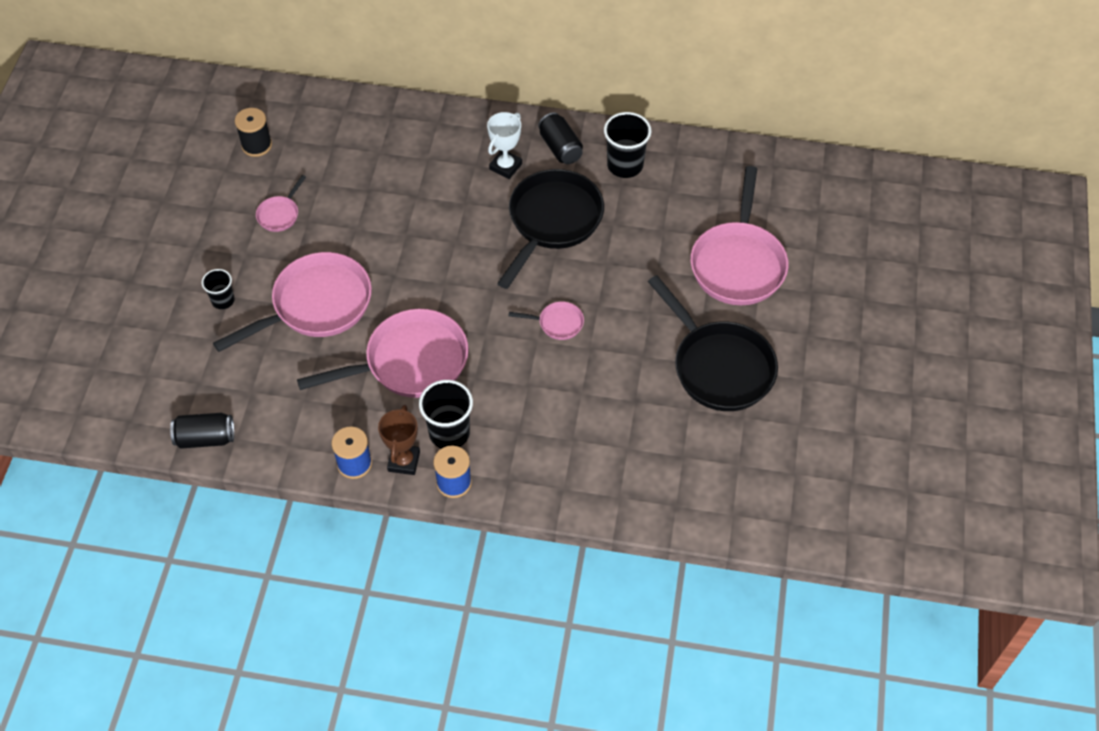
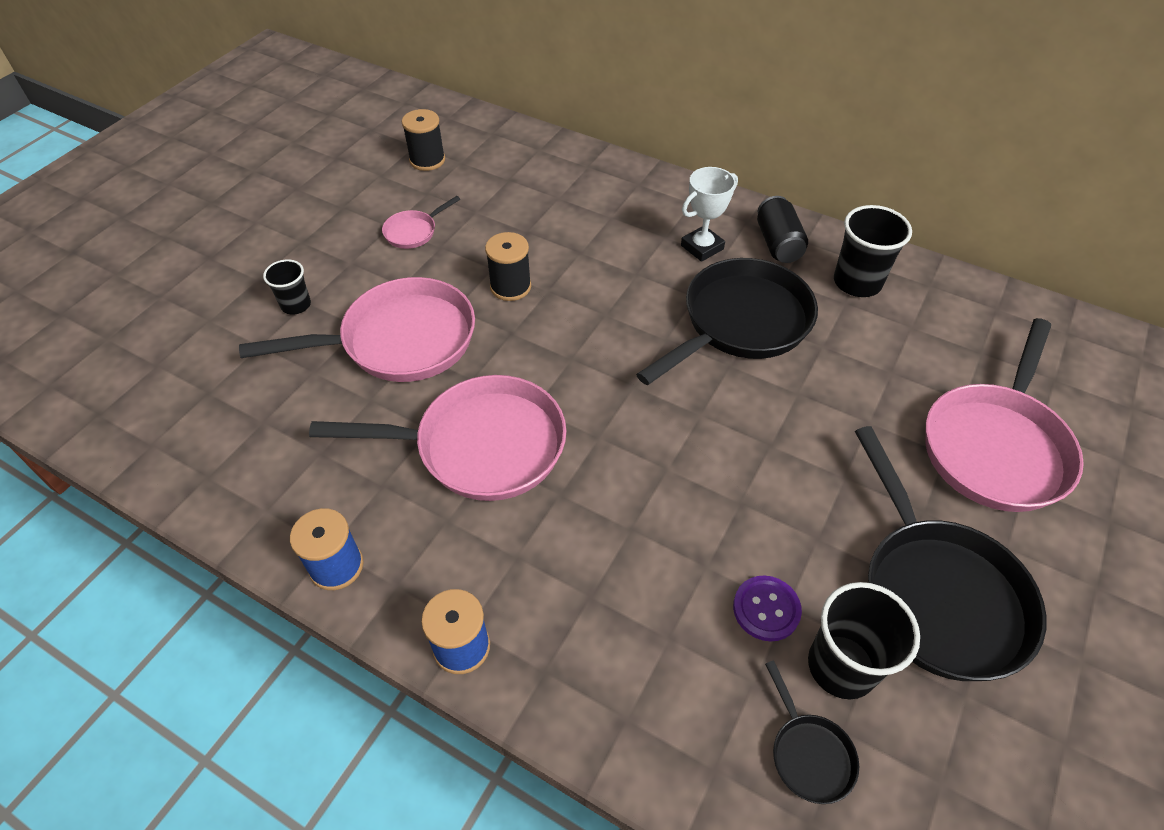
camera: 20 degrees right, 5 degrees down
black can [170,413,234,449] -> none
brown trophy [378,405,420,475] -> none
black cup [419,380,473,449] -> black cup moved to [808,582,920,699]
pink pan [509,301,584,340] -> none
none -> black spool [485,232,531,301]
none -> purple button [733,576,802,642]
none -> black pan [765,660,859,804]

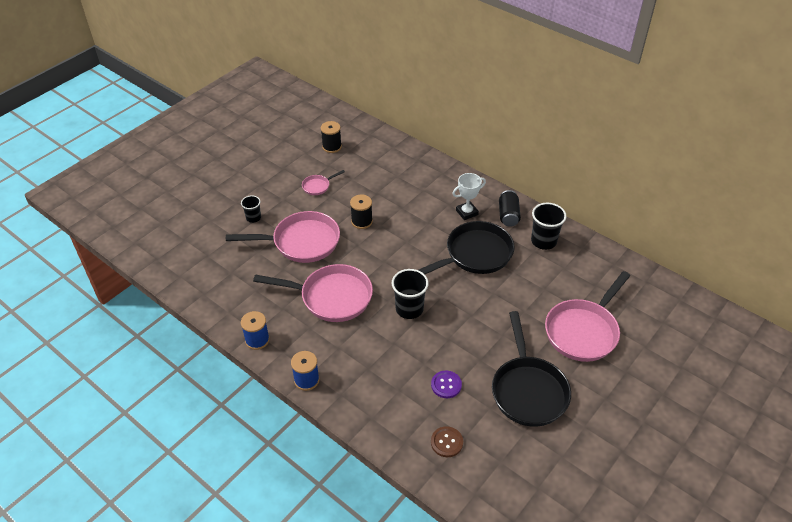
camera: 10 degrees right, 5 degrees down
black pan [765,660,859,804] -> brown button [431,426,463,457]
black cup [808,582,920,699] -> black cup moved to [392,269,429,319]

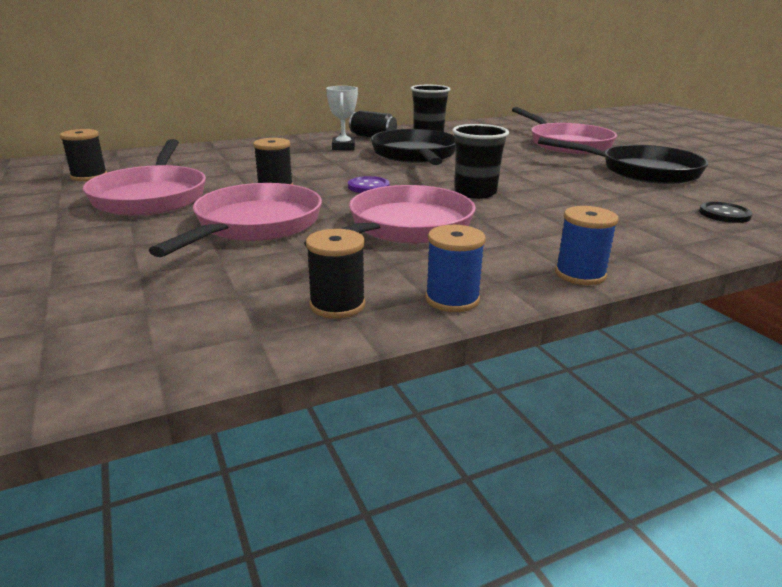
camera: 65 degrees left, 20 degrees down
black cup [241,195,261,223] -> none
pink pan [302,170,345,195] -> pink pan [83,139,206,216], size x2.24
purple button [431,370,462,398] -> purple button moved to [348,176,390,193]
brown button [431,426,463,457] -> black button [699,202,753,223]
none -> black spool [306,229,365,318]

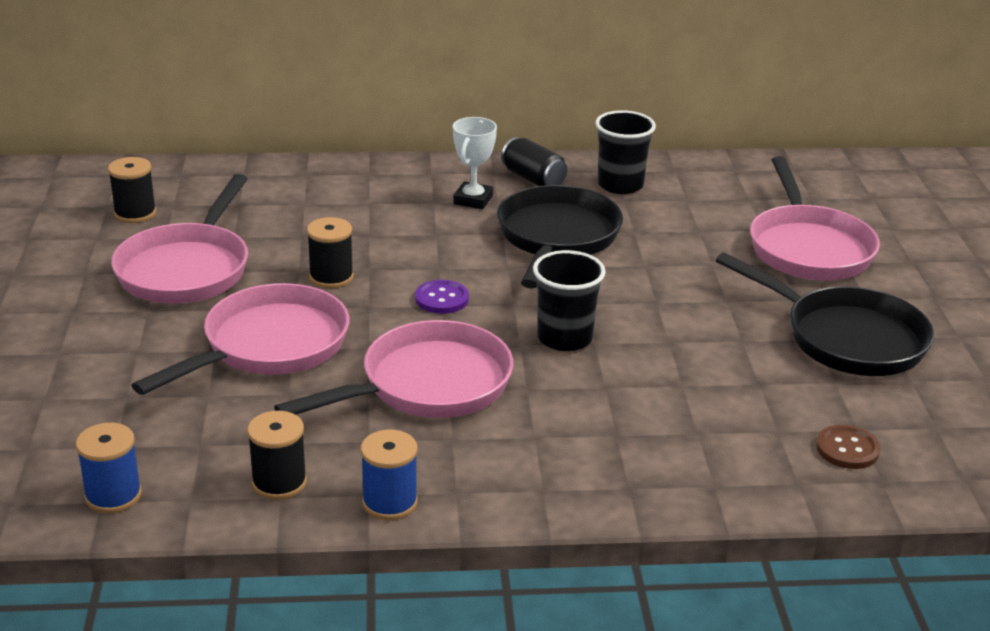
camera: 20 degrees right, 5 degrees up
blue spool [555,206,618,285] -> blue spool moved to [76,423,142,513]
black button [699,202,753,223] -> brown button [816,425,880,469]

